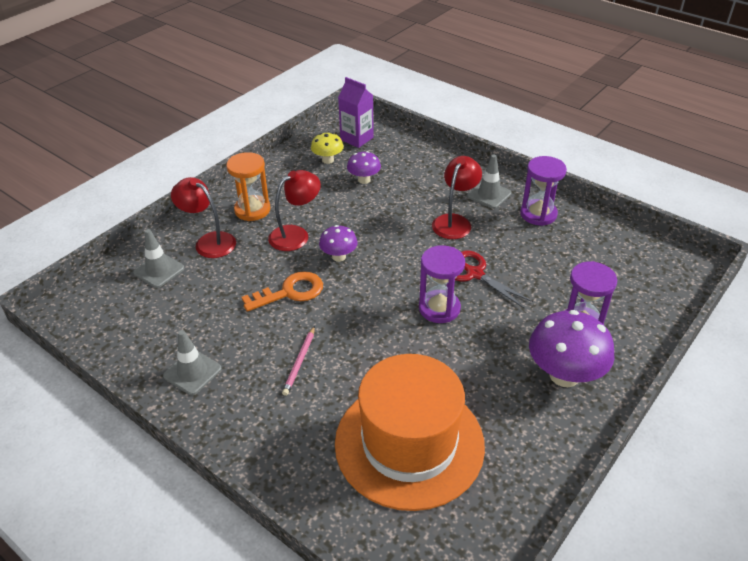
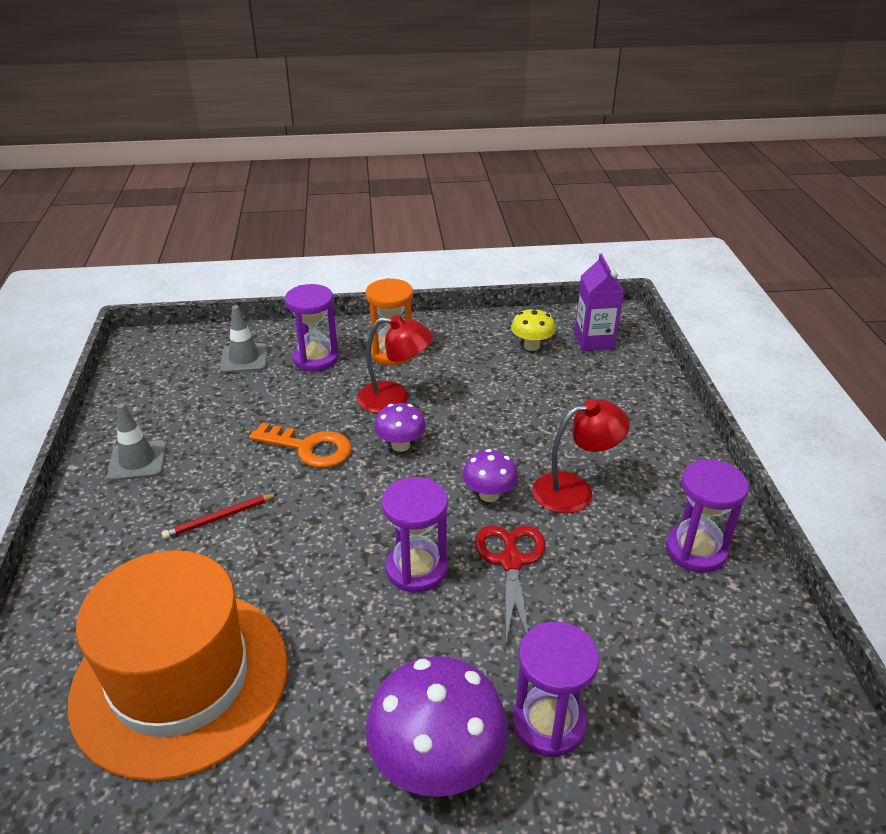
camera: 45 degrees right, 5 degrees down
red lamp [171,177,236,258] -> purple hourglass [285,284,339,371]
pink pencil [282,326,315,396] -> red pencil [162,494,277,539]
purple mushroom [347,151,381,184] -> purple mushroom moved to [462,449,518,502]
grey traffic cone [467,155,511,209] -> none

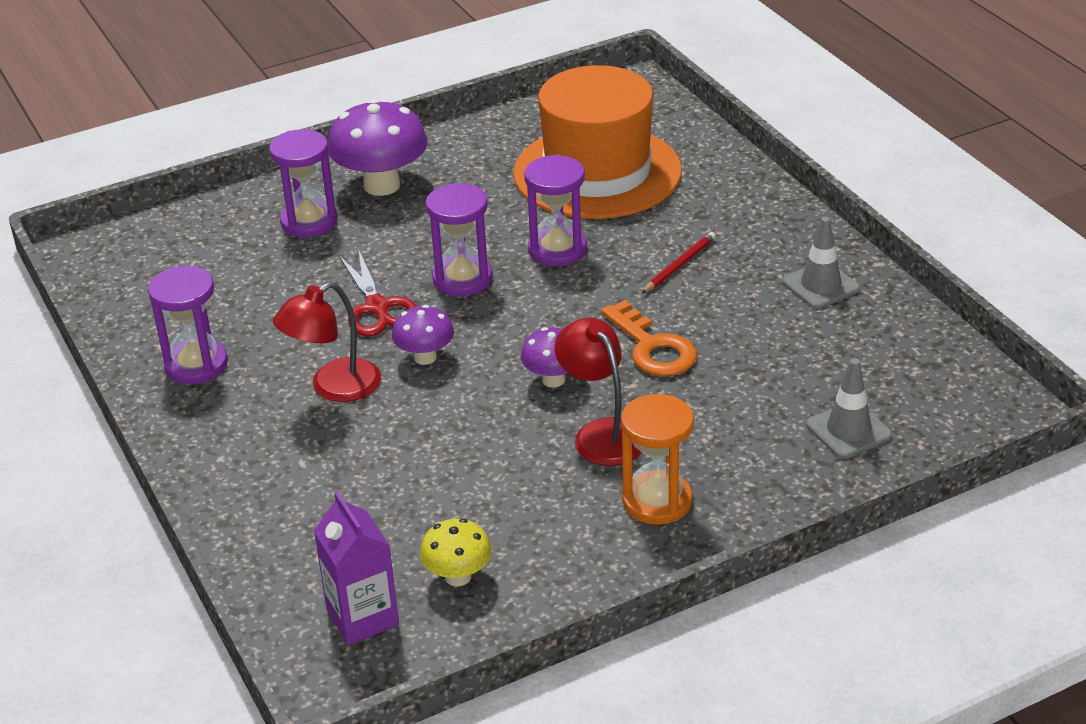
camera: 160 degrees right, 0 degrees up
orange key [249,423,352,468] -> orange key turned 120 degrees counterclockwise [601,300,697,376]
purple hourglass [285,284,339,371] -> purple hourglass moved to [524,155,587,266]
red lamp [357,315,433,413] -> red lamp turned 75 degrees clockwise [555,318,642,466]

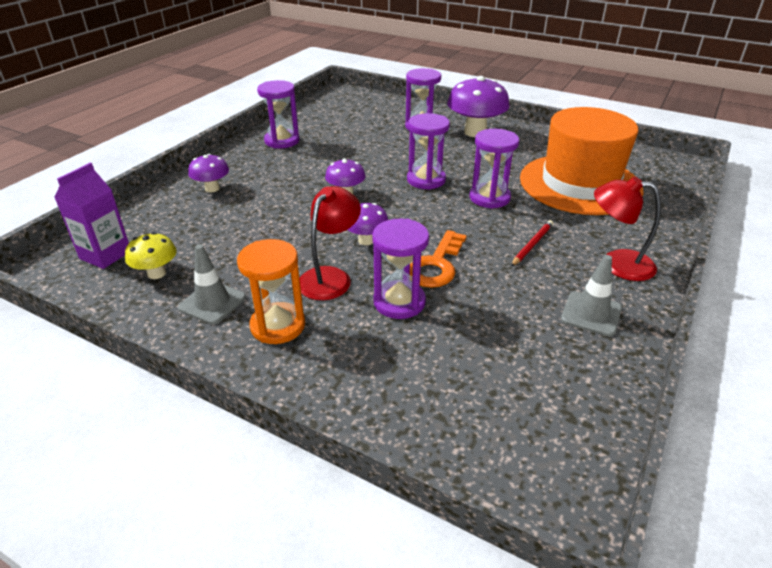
camera: 55 degrees right, 0 degrees up
red lamp [273,282,381,402] -> red lamp moved to [594,177,661,281]
red scissors [339,249,418,336] -> none
red pencil [642,232,716,293] -> red pencil turned 60 degrees counterclockwise [511,220,553,266]
grey traffic cone [806,358,892,459] -> grey traffic cone moved to [178,244,246,325]
none -> purple mushroom [188,154,229,192]
none -> purple hourglass [372,219,429,319]

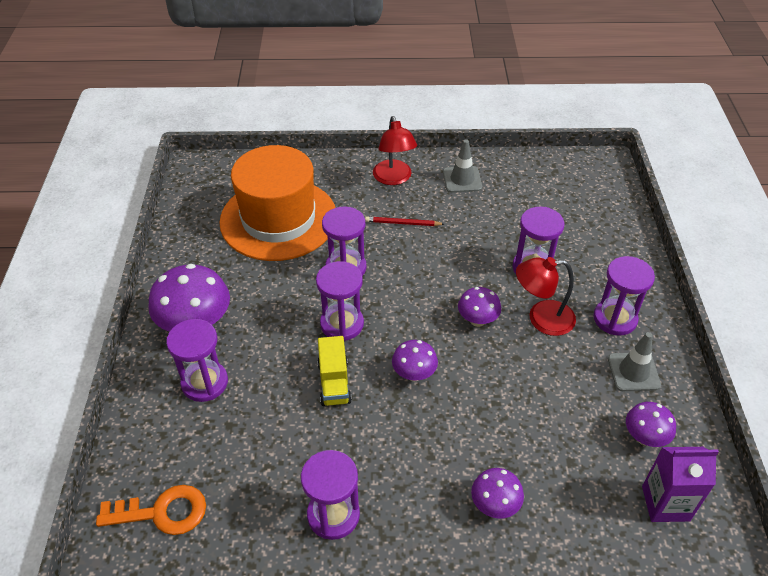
camera: 120 degrees left, 10 degrees up
yellow mushroom [125,232,177,279] -> purple mushroom [626,402,676,447]
orange hourglass [237,239,305,344] -> purple hourglass [593,256,655,336]
orange key [410,230,466,288] -> orange key moved to [96,485,206,535]
none -> yellow truck [317,336,352,406]

